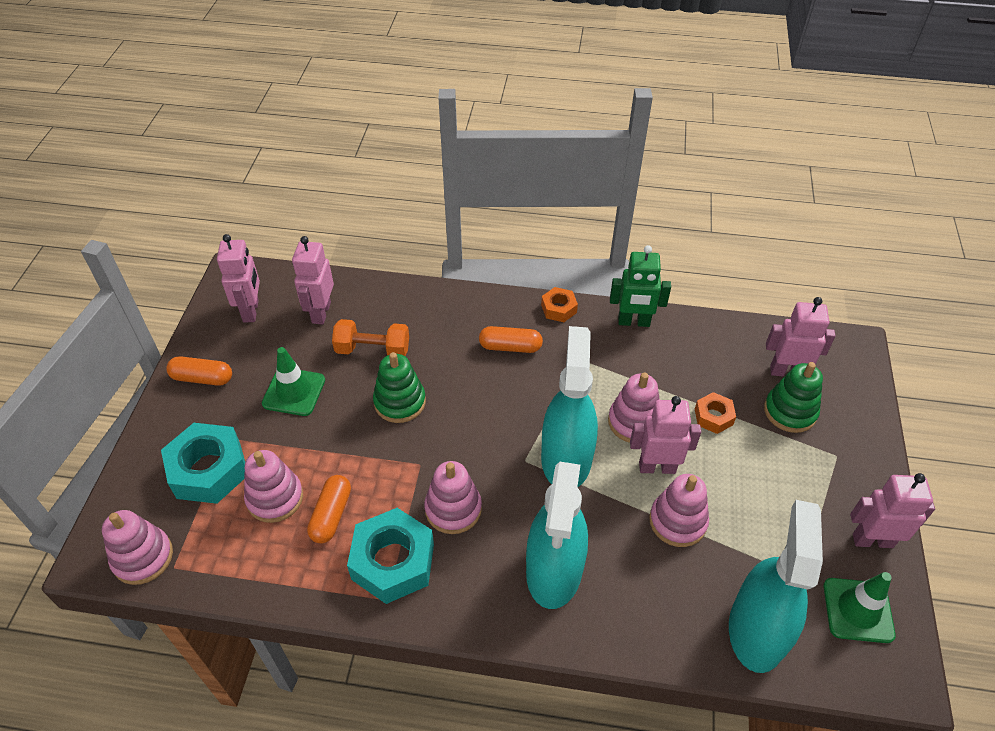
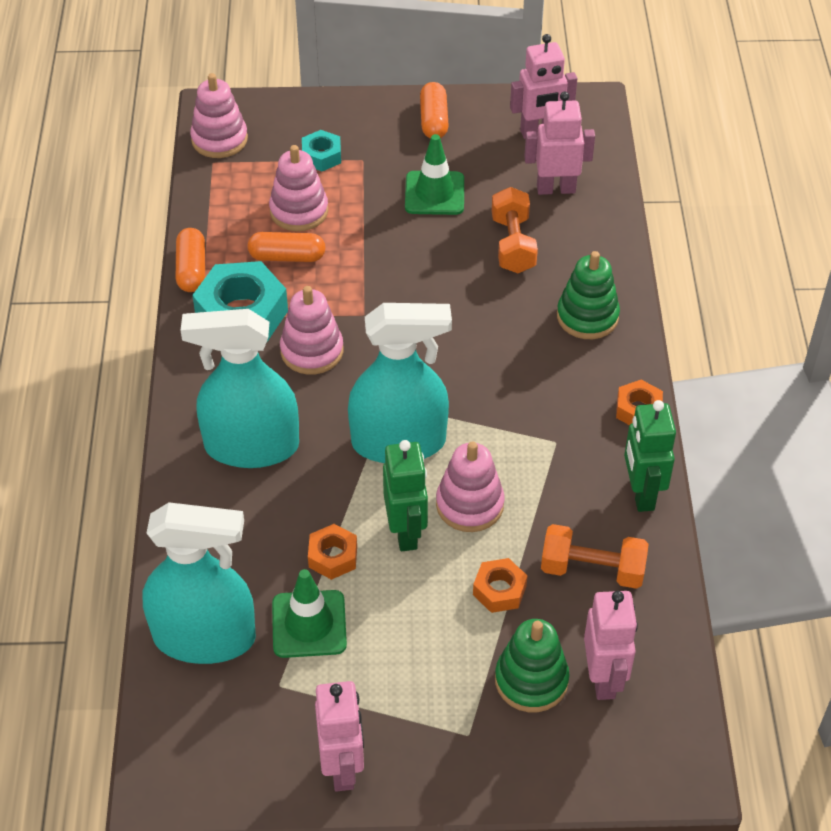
camera: 80 degrees right, 0 degrees up
turquoise nut [161,423,245,504] -> turquoise nut [302,130,341,171], size x0.52
green stacking toy [373,352,426,423] -> green stacking toy moved to [557,251,620,339]
orange capsule [479,326,543,353] -> orange capsule moved to [176,228,205,292]
pink robot [630,396,701,474] -> green robot [383,440,428,551]
pink stacking toy [649,474,709,547] -> orange nut [308,524,357,580]
green traffic cone [824,572,896,643] -> green traffic cone moved to [272,569,347,658]
none -> orange dumbbell [541,524,648,589]

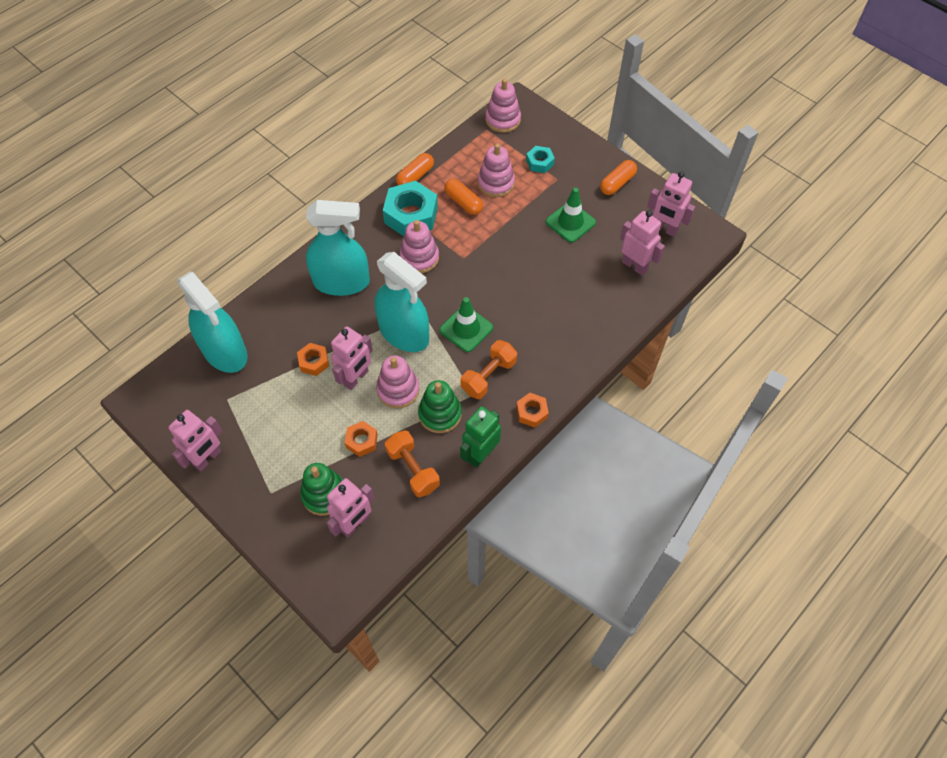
camera: 45 degrees right, 10 degrees up
turquoise spray bottle [181,309,299,468] -> turquoise spray bottle turned 135 degrees clockwise [306,200,370,296]
green traffic cone [272,569,347,658] -> green traffic cone moved to [440,297,493,352]
green robot [383,440,428,551] -> pink robot [331,326,373,390]
orange dumbbell [492,187,538,273] -> orange dumbbell moved to [460,340,517,399]
green stacking toy [557,251,620,339] -> green stacking toy moved to [418,380,462,433]

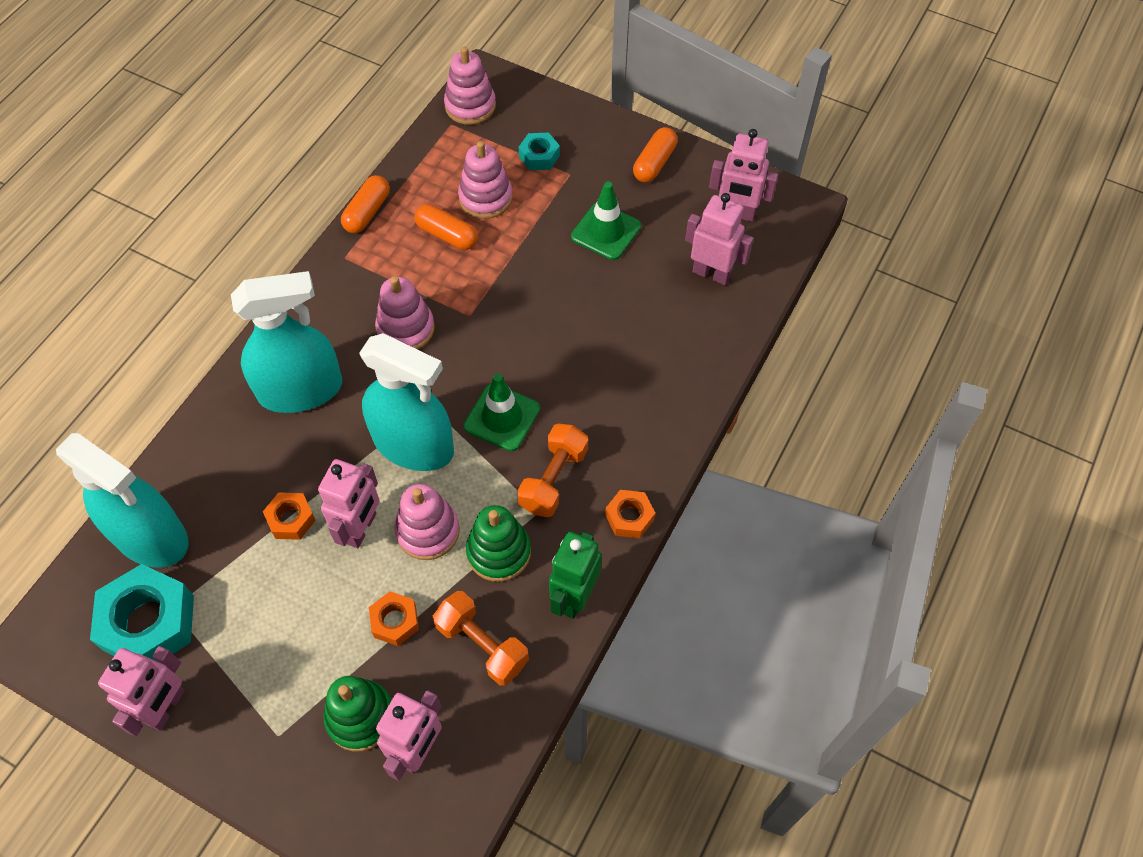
camera: 15 degrees left, 0 degrees up
turquoise nut [383,181,438,236] -> turquoise nut moved to [90,564,194,661]

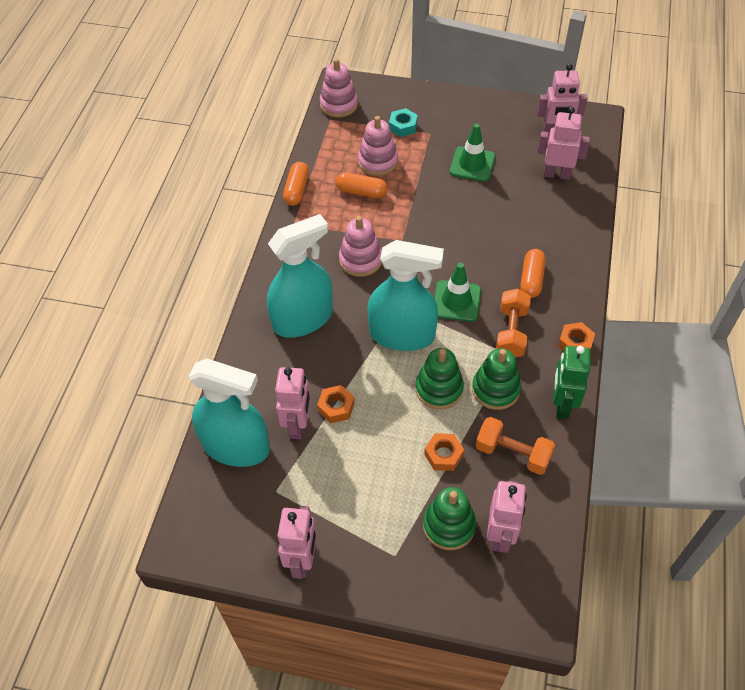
camera: 15 degrees left, 5 degrees down
turquoise nut [90,564,194,661] -> none
pink robot [318,459,380,548] -> pink robot moved to [275,367,310,439]
pink stacking toy [394,484,460,560] -> green stacking toy [415,348,464,409]
orange capsule [633,127,677,182] -> orange capsule moved to [520,249,546,298]

